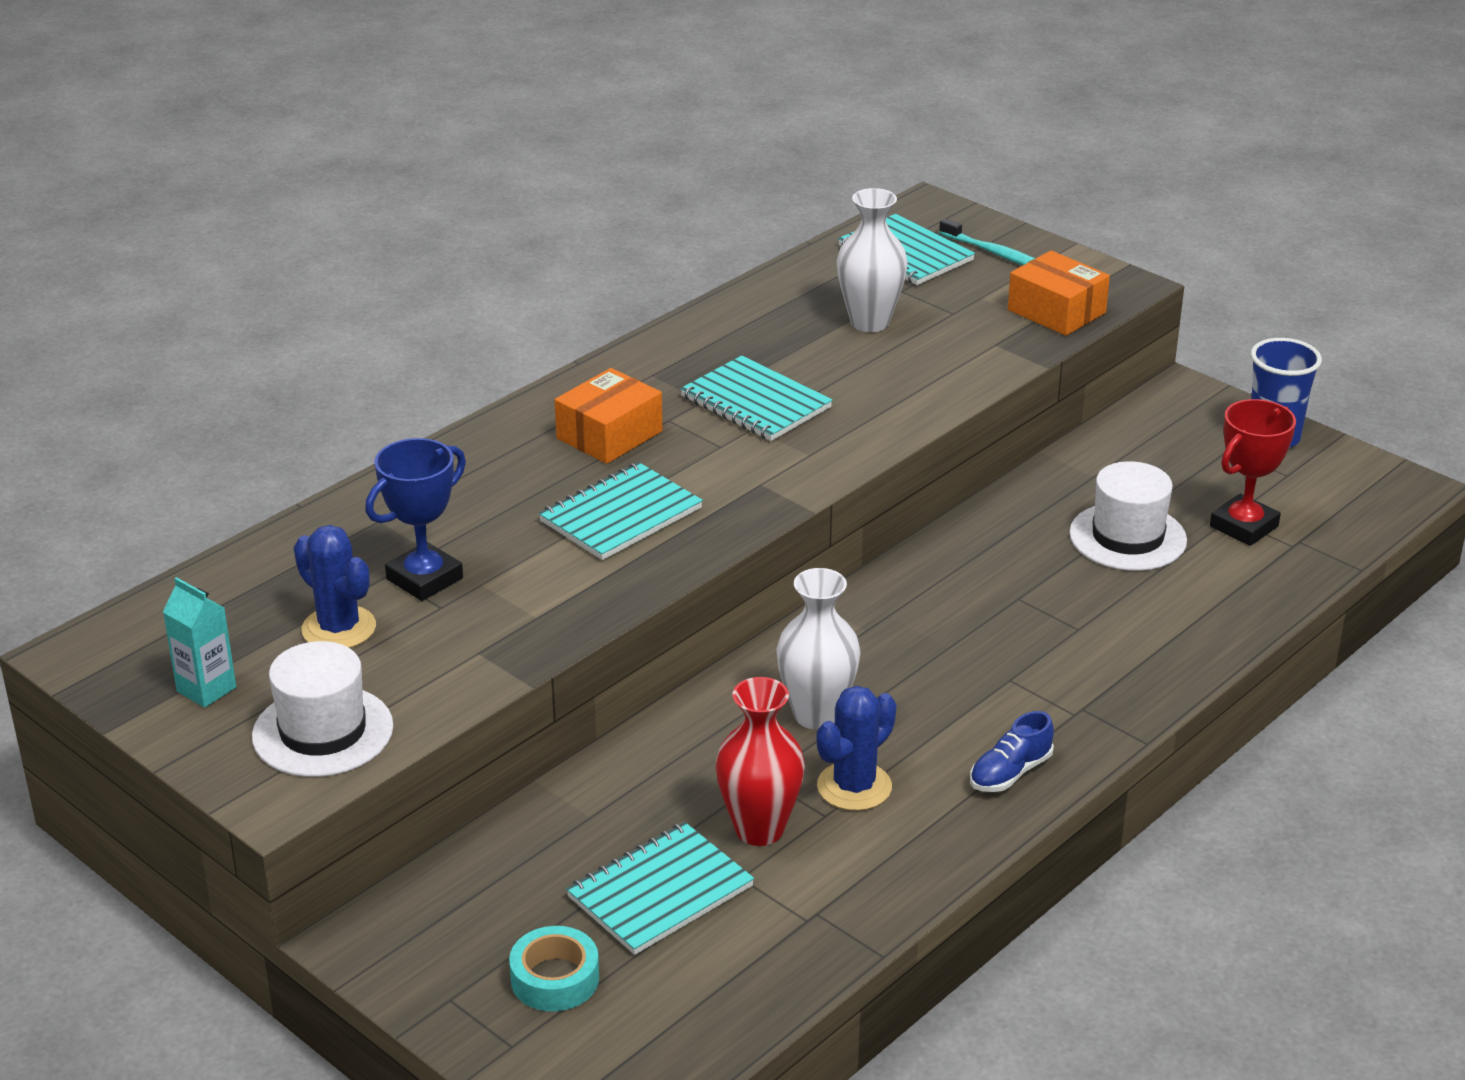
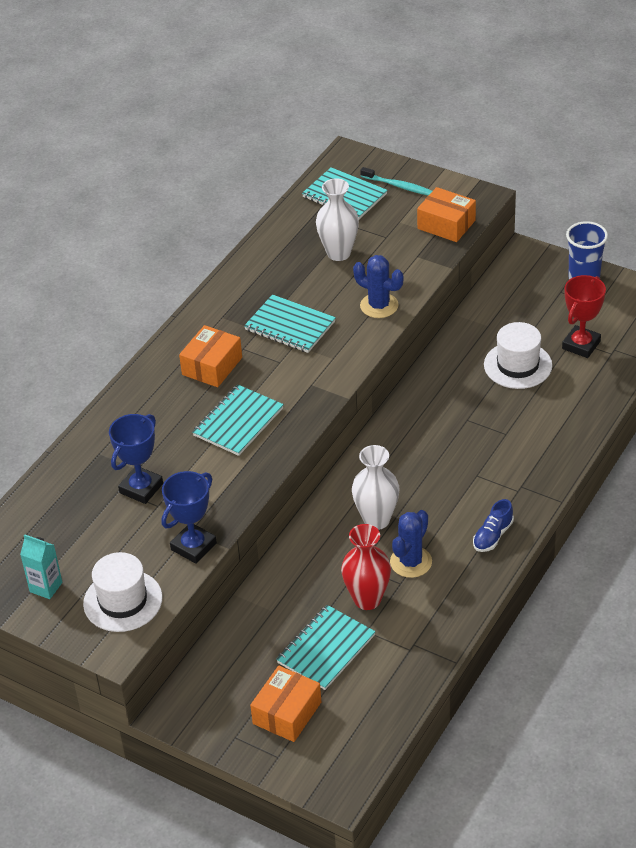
camera: 10 degrees left, 10 degrees up
blue cactus [294,525,376,648] -> blue cactus moved to [353,255,403,318]
turquoise tape [509,926,599,1011] -> orange box [250,666,321,742]
none -> blue trophy [161,471,217,564]

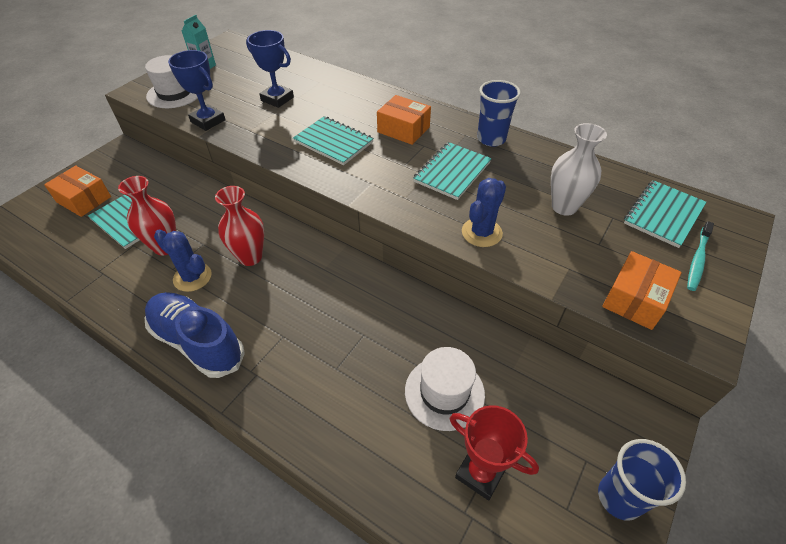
camera: 90 degrees right, 5 degrees up
white vase [352,445,400,530] -> red vase [215,186,264,266]
blue shoe [473,499,514,552] -> blue shoe [145,292,245,378], size x2.07
none -> blue cup [477,80,521,147]

